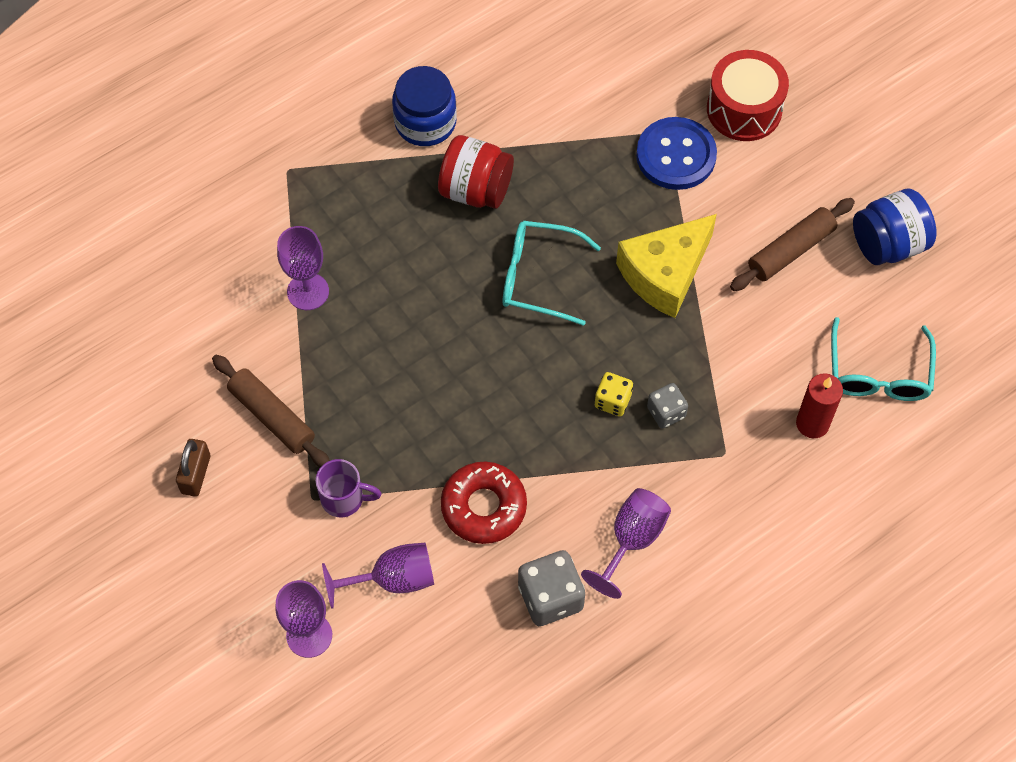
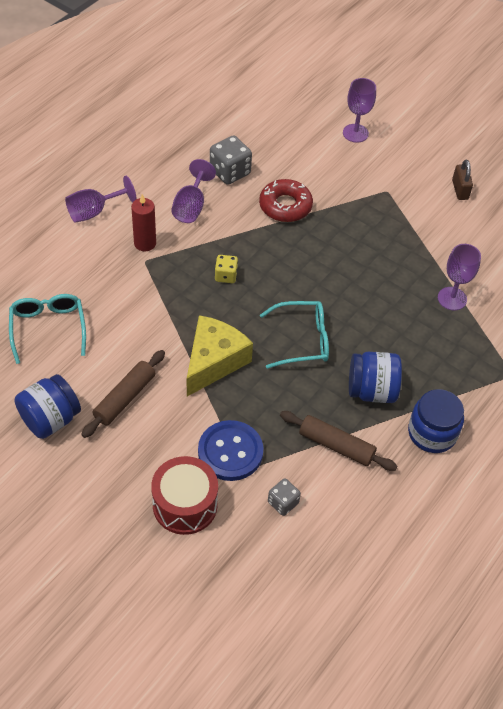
camera: 160 degrees right, 10 degrees down
brown rolling pin [212,355,330,467] -> brown rolling pin moved to [280,411,397,471]
purple mug [315,459,382,517] -> none
purple goblet [322,543,434,609] -> purple goblet moved to [65,176,136,223]
red jar [438,135,514,209] -> blue jar [349,352,402,403]
grey dice [647,383,688,428] -> grey dice moved to [268,478,301,516]
red candle [796,373,843,438] -> red candle moved to [131,194,156,251]

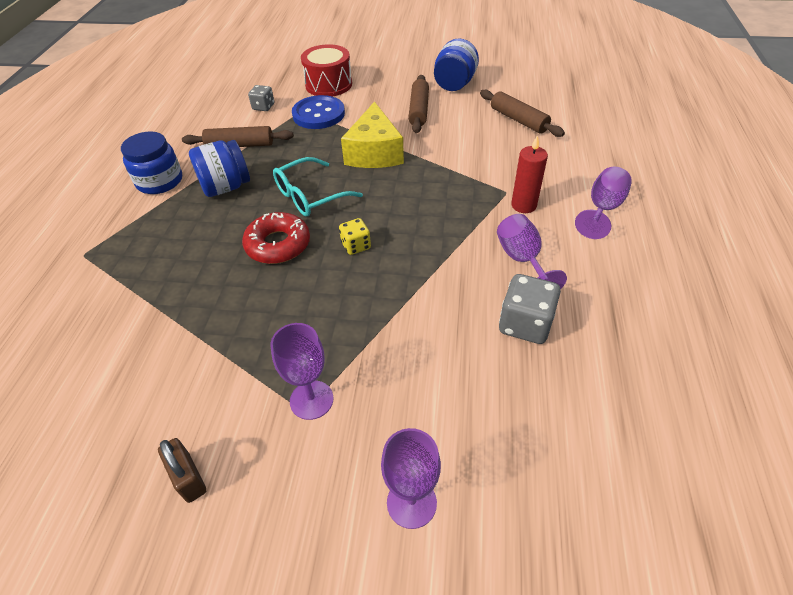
camera: 155 degrees right, 5 degrees down
turquoise glasses [9,294,86,364] -> brown rolling pin [480,89,565,137]
yellow dice [215,255,238,283] -> yellow dice moved to [339,218,371,255]
red donut [259,179,313,222] -> red donut moved to [242,212,310,264]
purple goblet [438,244,481,310] -> purple goblet moved to [271,323,334,420]

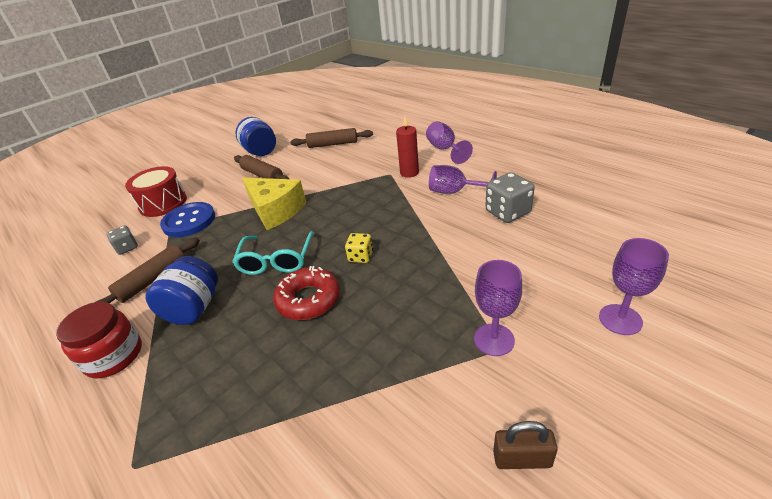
camera: 50 degrees left, 10 degrees down
blue jar [121,131,182,194] -> red jar [56,302,142,378]

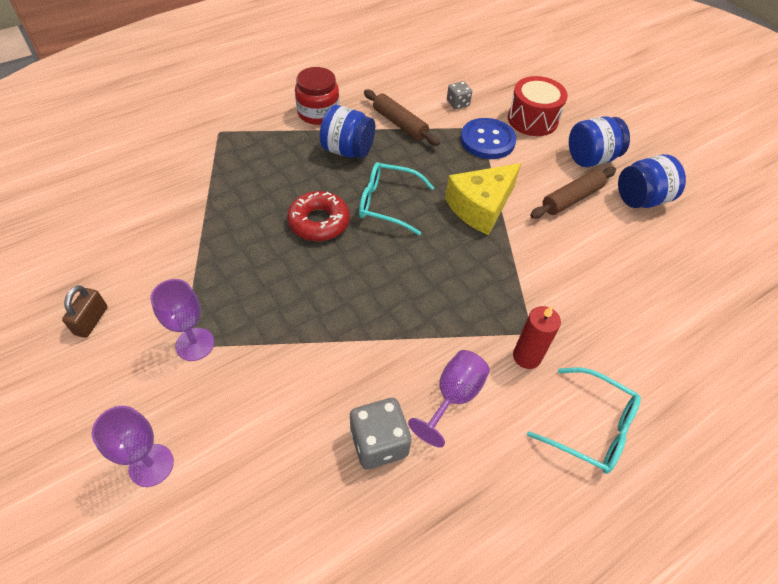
camera: 95 degrees right, 15 degrees up
brown rolling pin [290,128,373,148] -> none
yellow dice [345,233,373,263] -> none
purple goblet [426,121,473,164] -> turquoise glasses [527,367,641,474]
none -> blue jar [569,116,630,167]

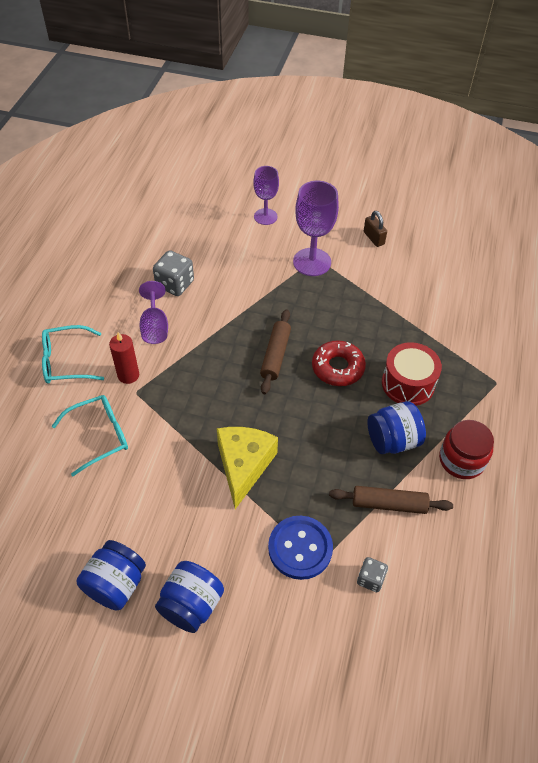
camera: 140 degrees right, 0 degrees up
purple goblet [150,279,214,361] -> purple goblet [293,181,339,276], size x1.54
turquoise glasses [359,162,434,235] -> turquoise glasses moved to [52,395,128,476]
red drum [508,76,568,136] -> red drum moved to [382,342,442,406]
brown rolling pin [530,167,616,219] -> brown rolling pin moved to [260,309,291,394]

